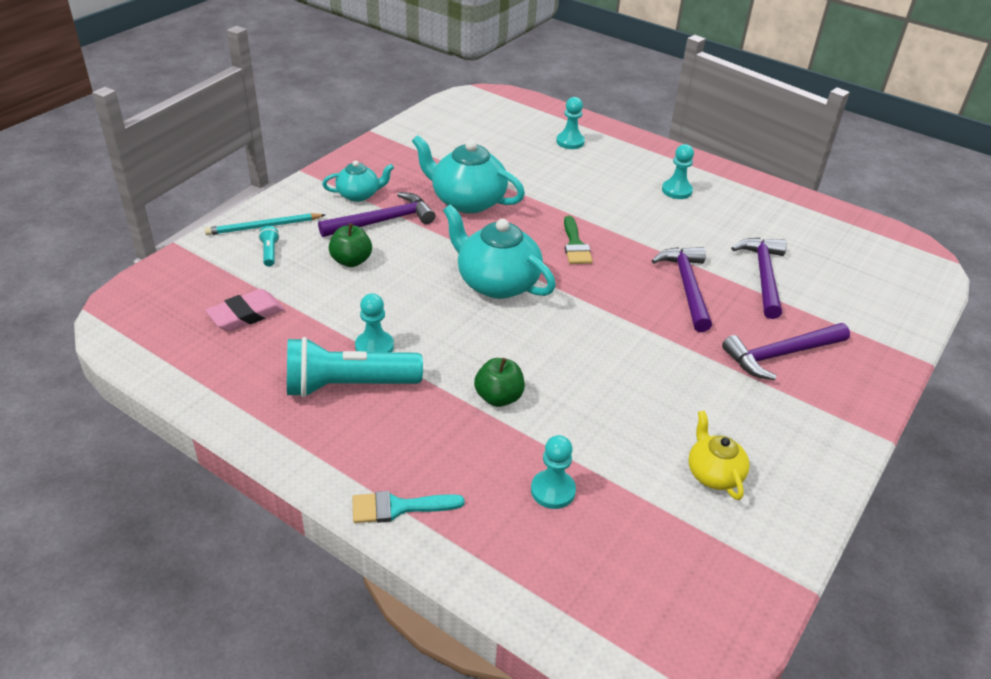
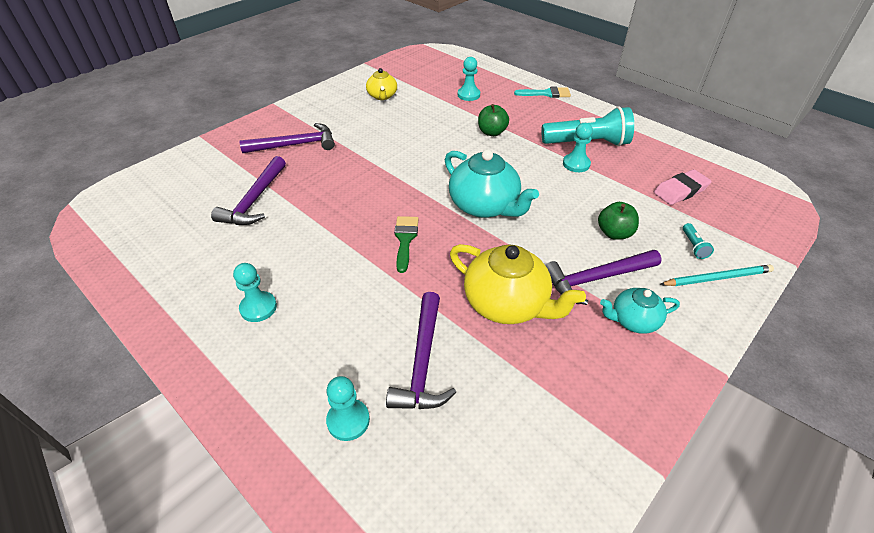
camera: 170 degrees left, 5 degrees up
turquoise teapot [412,135,525,213] -> yellow teapot [450,244,586,324]
purple hammer [651,247,712,332] -> purple hammer moved to [386,292,456,409]

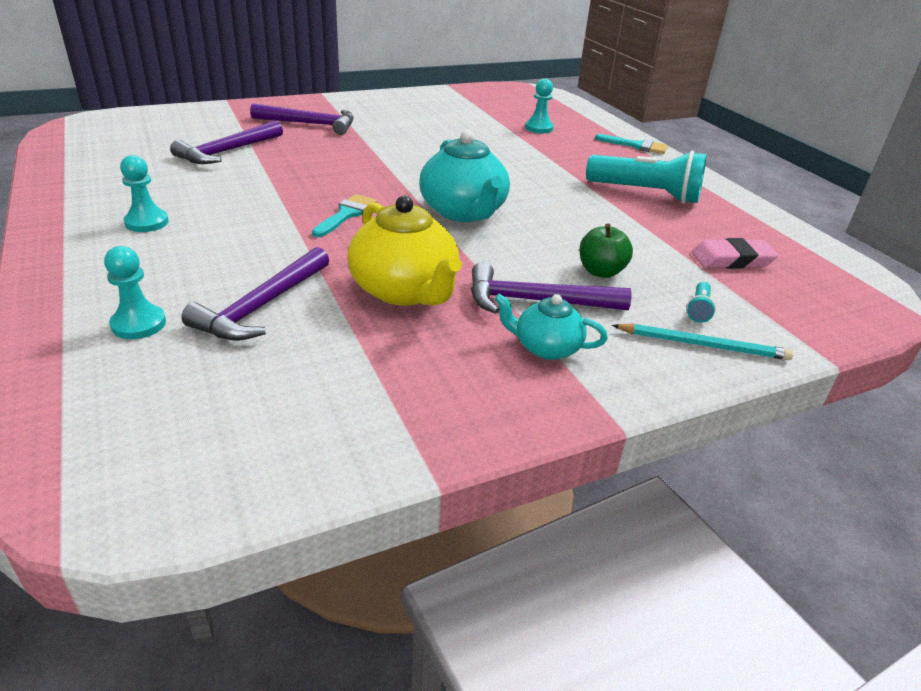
camera: 20 degrees right, 10 degrees down
yellow teapot [366,68,397,100] -> none
green brush [394,216,419,273] -> turquoise brush [312,194,377,237]
green apple [478,104,509,136] -> none
turquoise pawn [563,123,593,172] -> none

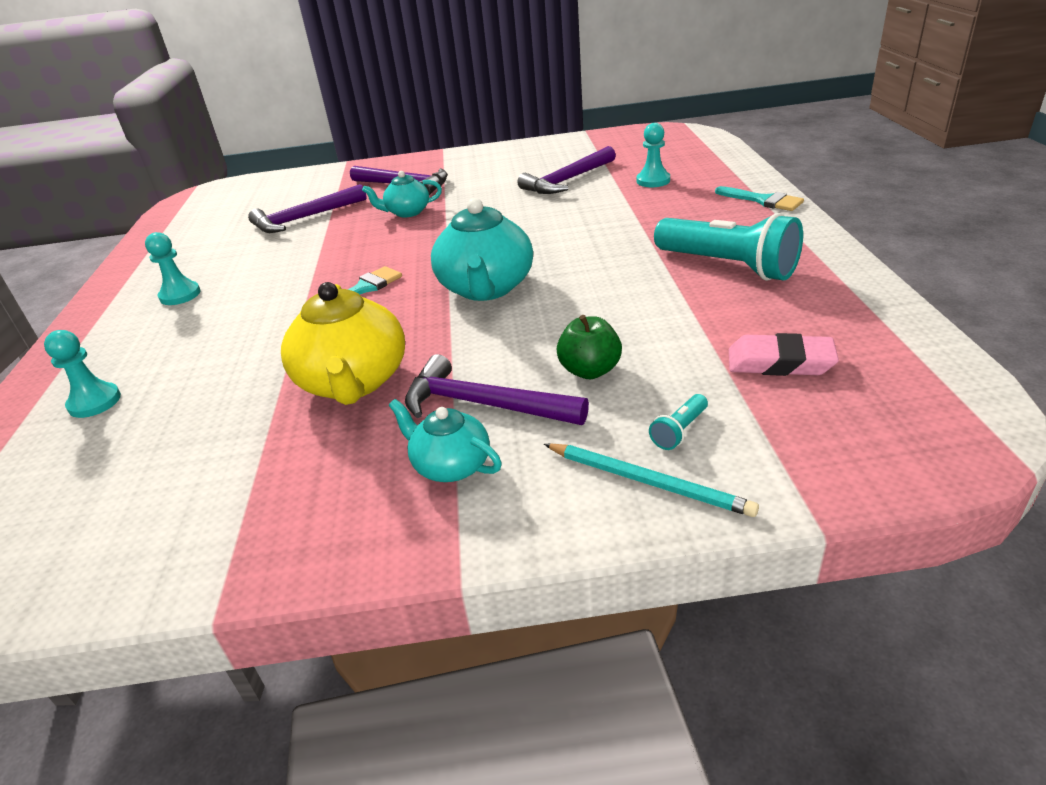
camera: 25 degrees right, 0 degrees up
purple hammer [181,247,329,341] -> purple hammer moved to [518,146,616,194]
none -> turquoise teapot [362,171,442,217]

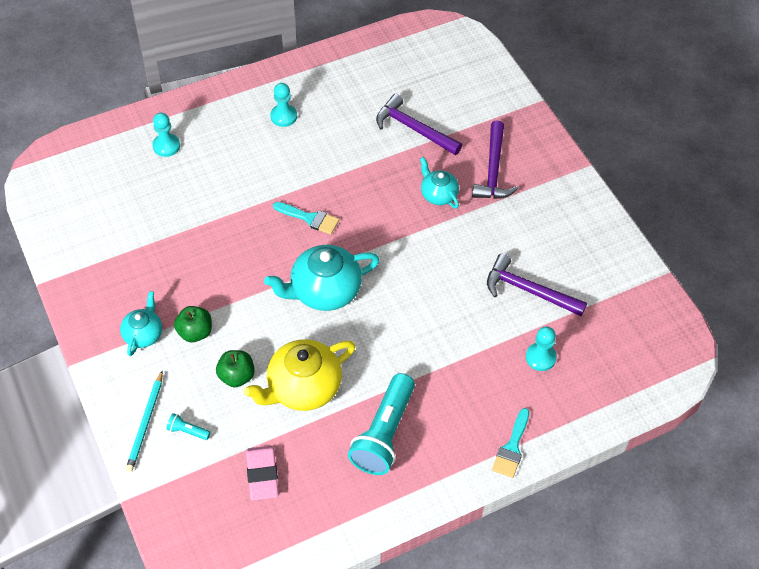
camera: 65 degrees right, 20 degrees up
yellow teapot [281,282,405,405] -> yellow teapot moved to [243,339,356,411]
purple hammer [405,354,589,425] -> green apple [174,306,212,342]

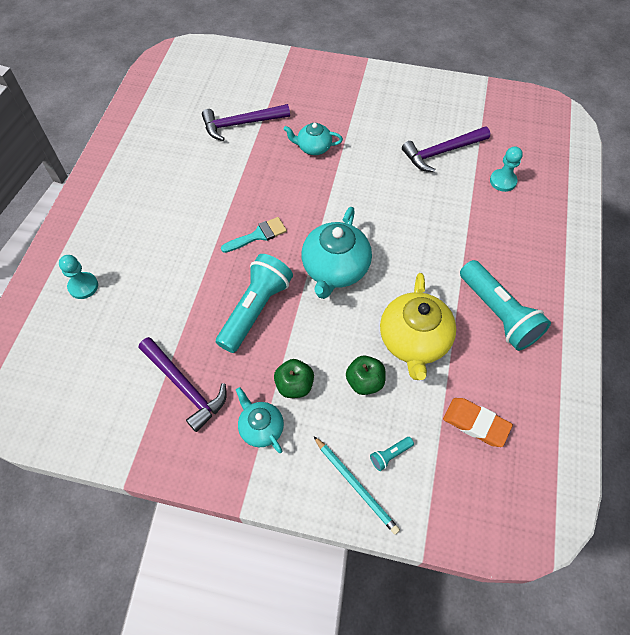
camera: 50 degrees left, 5 degrees up
pink eraser [246,446,279,500] -> orange eraser [443,398,513,447]
turquoise pawn [270,83,297,127] -> none
purple hammer [472,121,518,199] -> purple hammer moved to [139,337,227,432]
turquoise brush [492,408,529,478] -> none
none -> turquoise flashlight [216,254,293,353]

